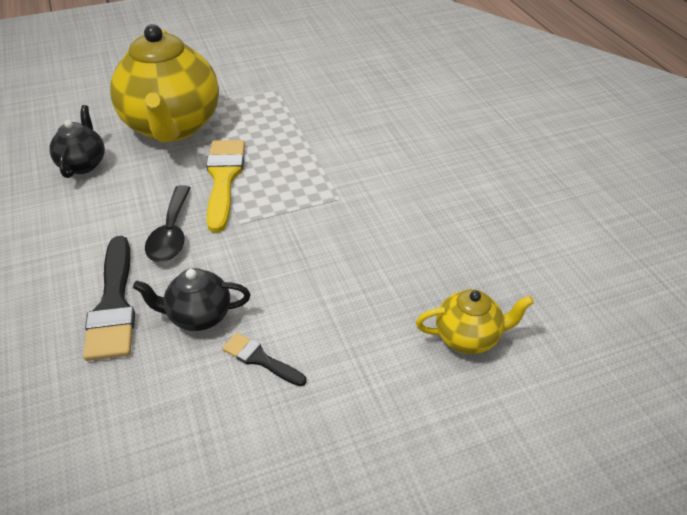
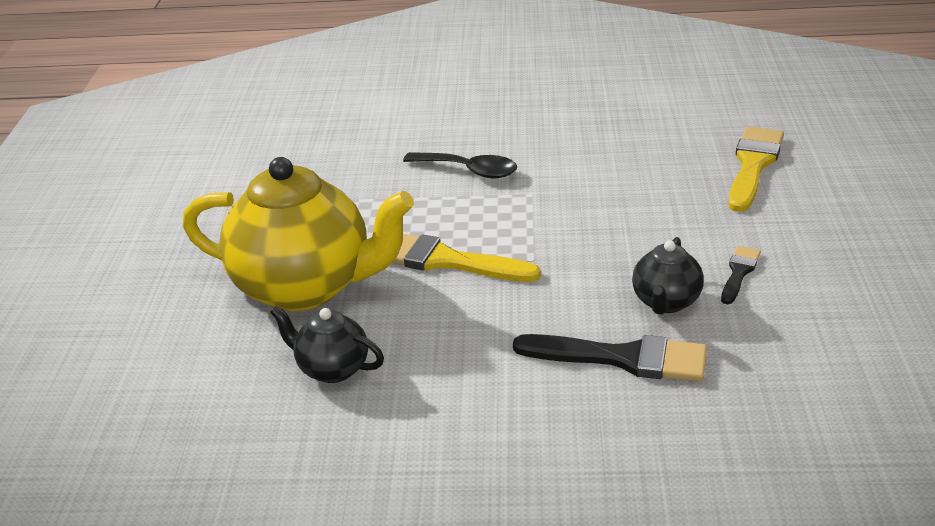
camera: 65 degrees left, 10 degrees down
black spoon [145,185,190,262] -> black spoon moved to [403,152,517,178]
black brush [222,333,307,386] -> black brush turned 150 degrees clockwise [721,246,761,304]
yellow teapot [416,289,534,354] -> yellow brush [728,127,784,212]

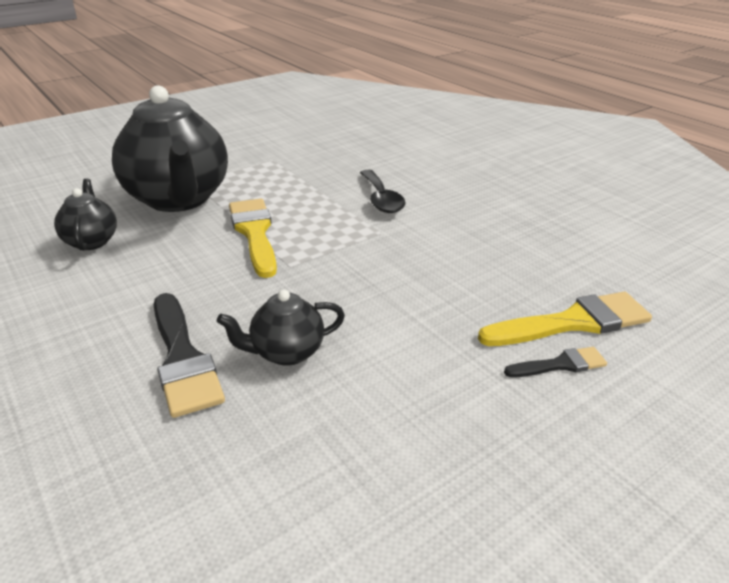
camera: 50 degrees right, 0 degrees up
yellow teapot [183,157,414,311] -> black teapot [112,85,228,212]
black brush [721,246,761,304] -> black brush moved to [504,347,607,377]

